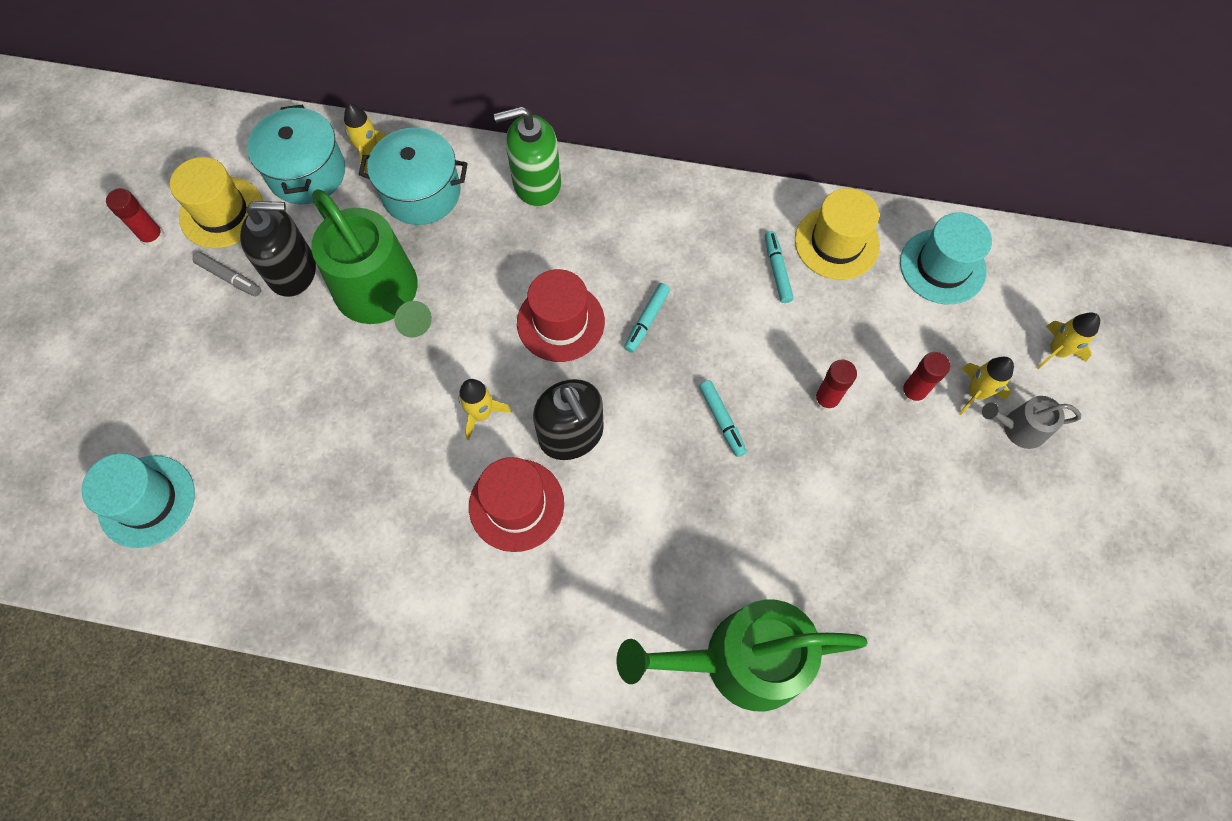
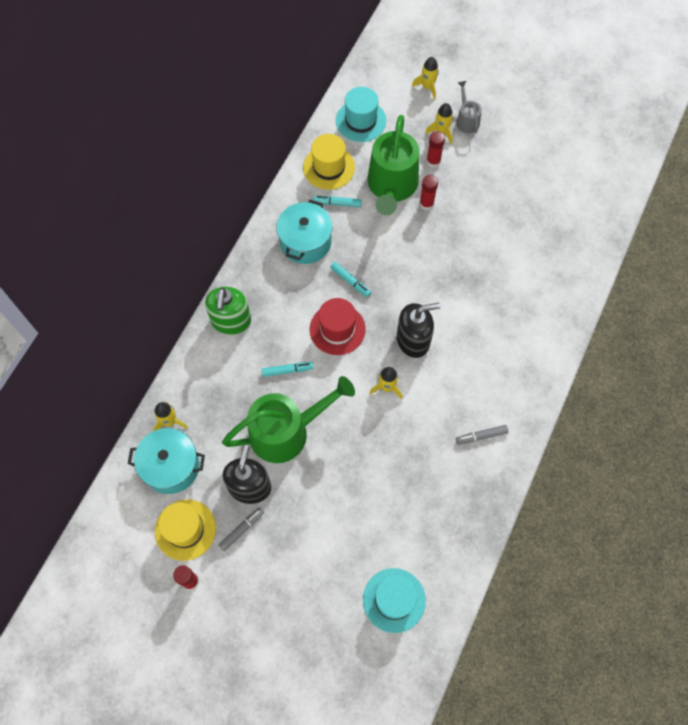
camera: 75 degrees left, 0 degrees up
turquoise pot [358,128,468,225] -> turquoise pot moved to [276,200,333,264]
red hat [469,457,564,552] -> none
green watering can [617,600,867,711] -> green watering can moved to [368,115,419,215]
turquoise marker [699,380,747,457] -> turquoise marker moved to [262,362,314,377]
grey watering can [982,396,1081,449] -> grey watering can turned 150 degrees clockwise [456,81,482,134]
none -> grey marker [456,425,509,445]

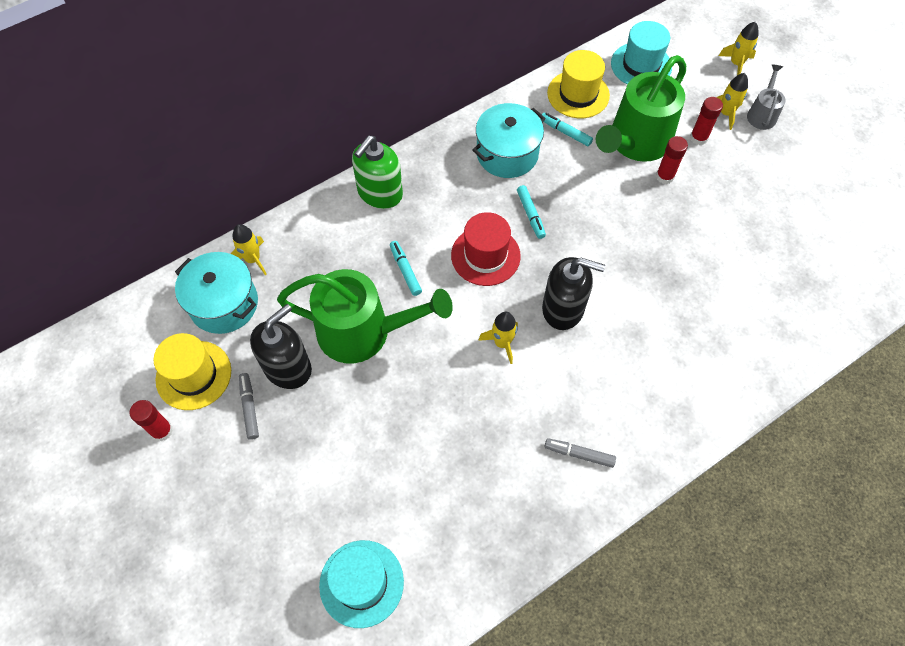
camera: 30 degrees right, 5 degrees down
grey marker [218,507,264,551] -> grey marker turned 90 degrees counterclockwise [239,373,259,440]
turquoise marker [262,362,314,377] -> turquoise marker turned 135 degrees counterclockwise [390,241,422,296]

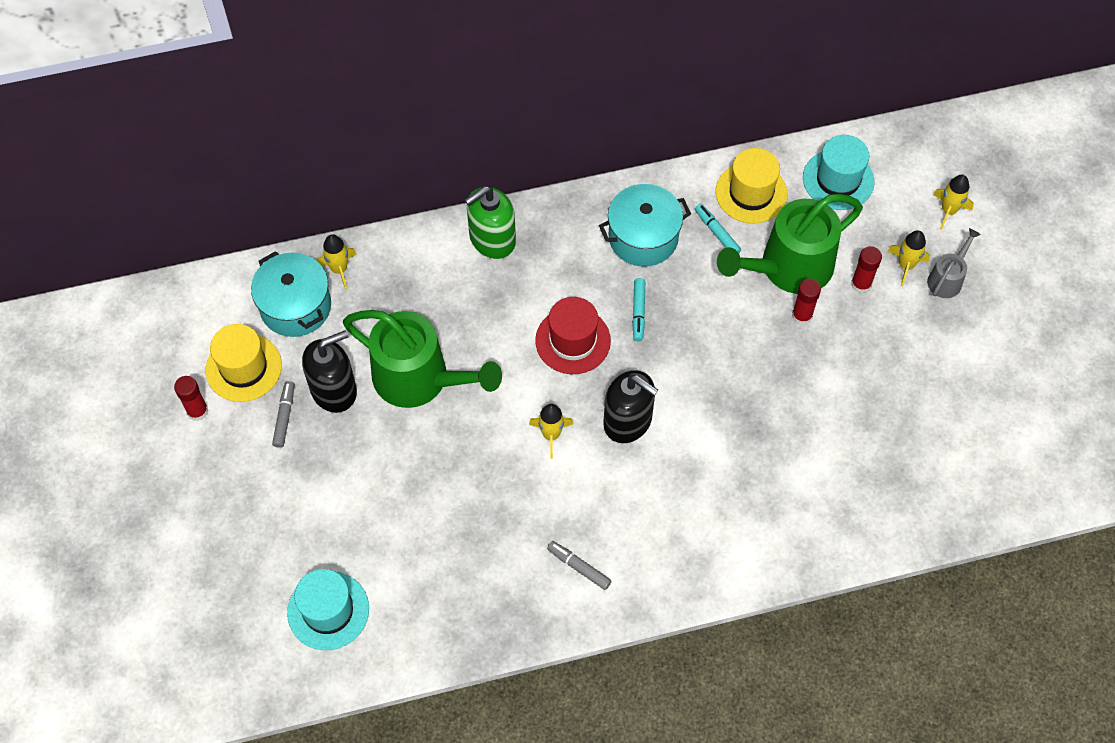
camera: 20 degrees right, 0 degrees up
turquoise marker [390,241,422,296] -> none

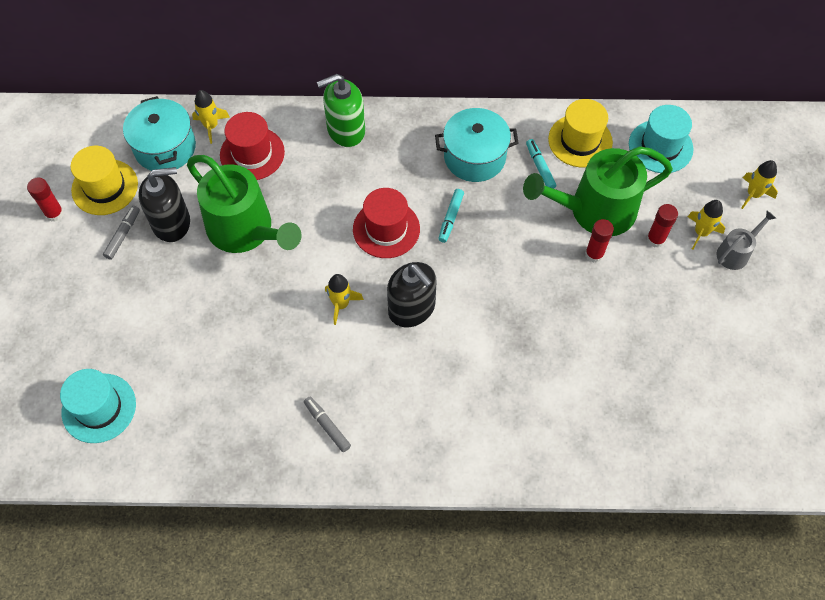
camera: 15 degrees right, 0 degrees up
none -> red hat [220,112,285,180]

